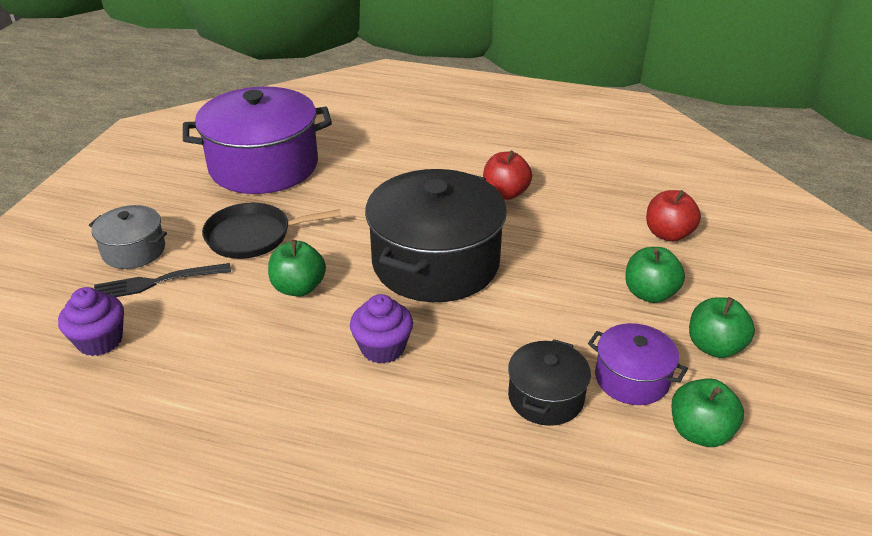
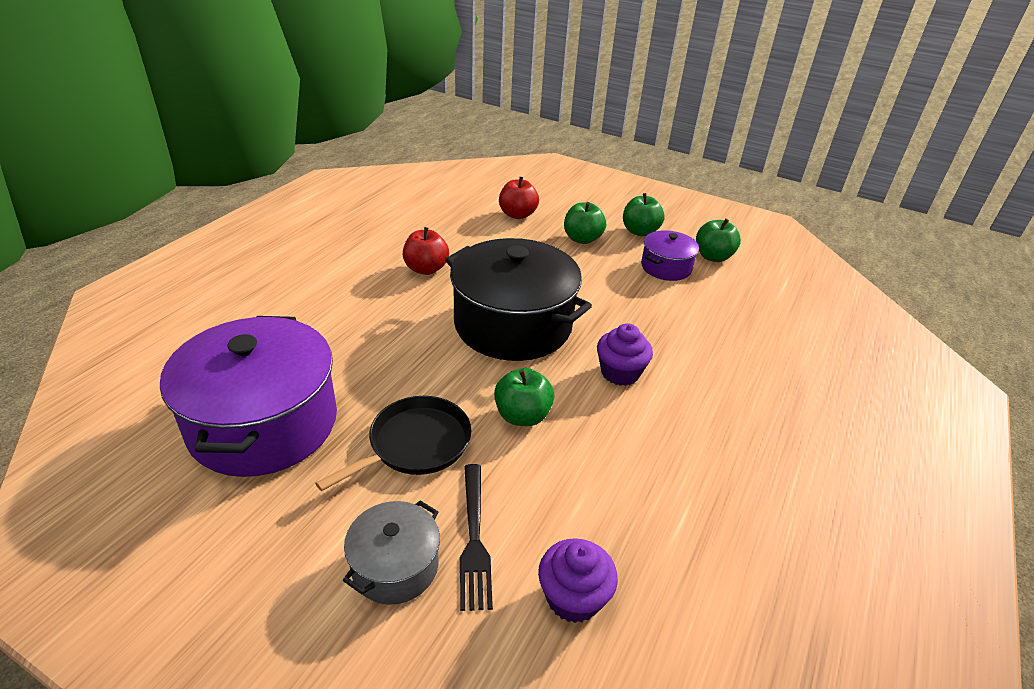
camera: 80 degrees left, 0 degrees up
black pan [202,203,341,259] -> black pan turned 135 degrees counterclockwise [315,396,471,491]
black pot [508,339,591,426] -> none

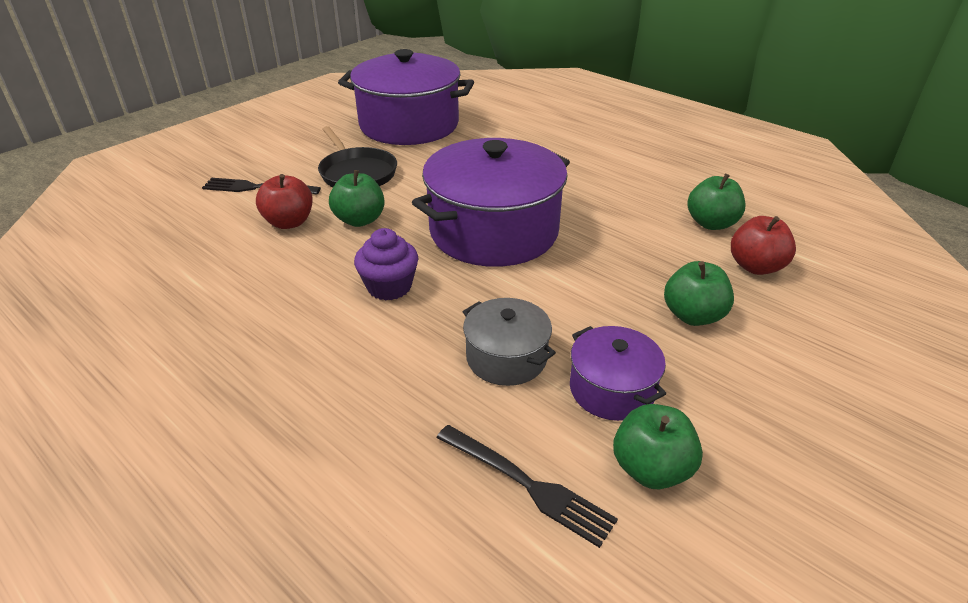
camera: 105 degrees right, 0 degrees up
grey pot [343,500,440,605] -> grey pot moved to [463,298,556,386]
red apple [403,227,449,275] -> red apple moved to [256,174,313,229]
black pot [445,238,592,361] -> purple pot [412,138,570,267]
purple cupcake [538,538,618,623] -> none
green apple [623,193,665,236] -> green apple moved to [687,174,746,230]
none -> black fork [436,425,618,548]

